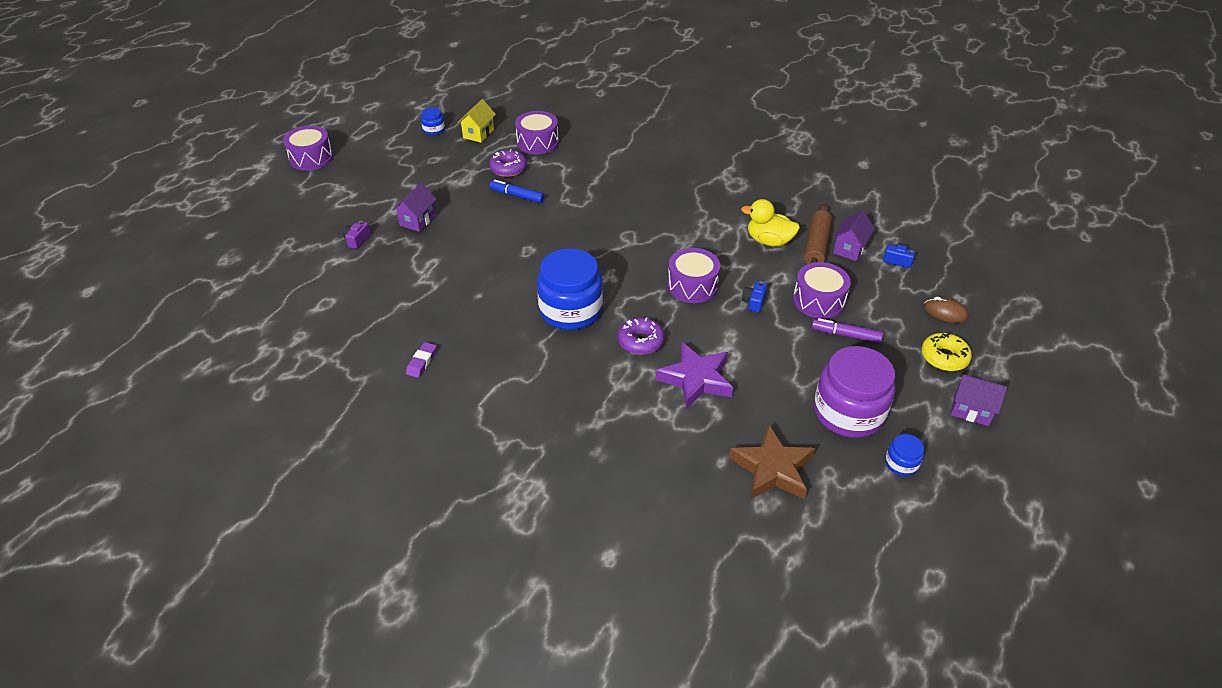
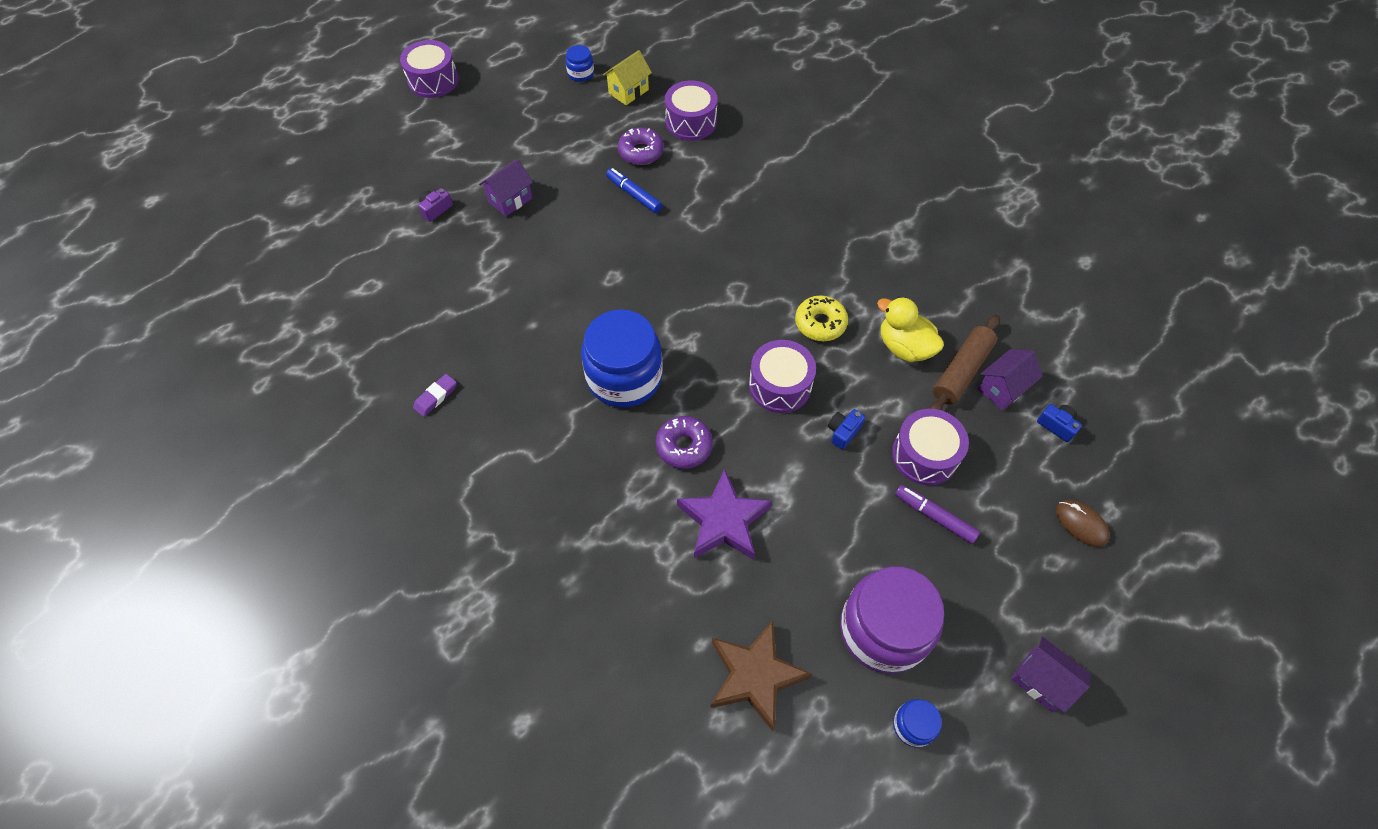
camera: 20 degrees right, 15 degrees up
yellow donut [922,333,972,371] -> yellow donut moved to [795,295,848,341]

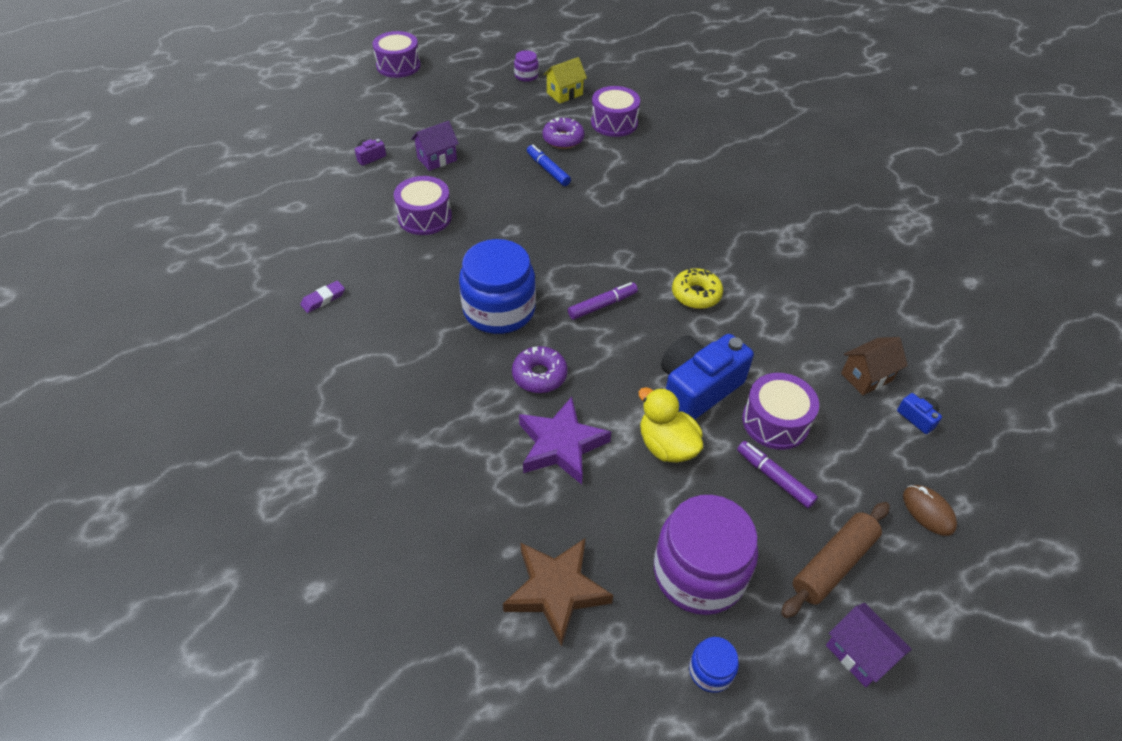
camera: 10 degrees right, 10 degrees down
blue jar [566,45,594,82] -> purple jar [514,50,539,82]
purple drum [749,340,816,413] -> purple drum moved to [394,176,452,235]
blue camera [828,409,865,450] -> blue camera [661,334,754,420], size x2.40
yellow duck [877,297,944,362] -> yellow duck moved to [639,387,703,463]
brown rolling pin [929,315,1000,410] -> brown rolling pin moved to [781,502,890,618]
purple house [978,349,1043,410] -> brown house [841,337,908,395]
none -> purple marker [568,282,638,320]

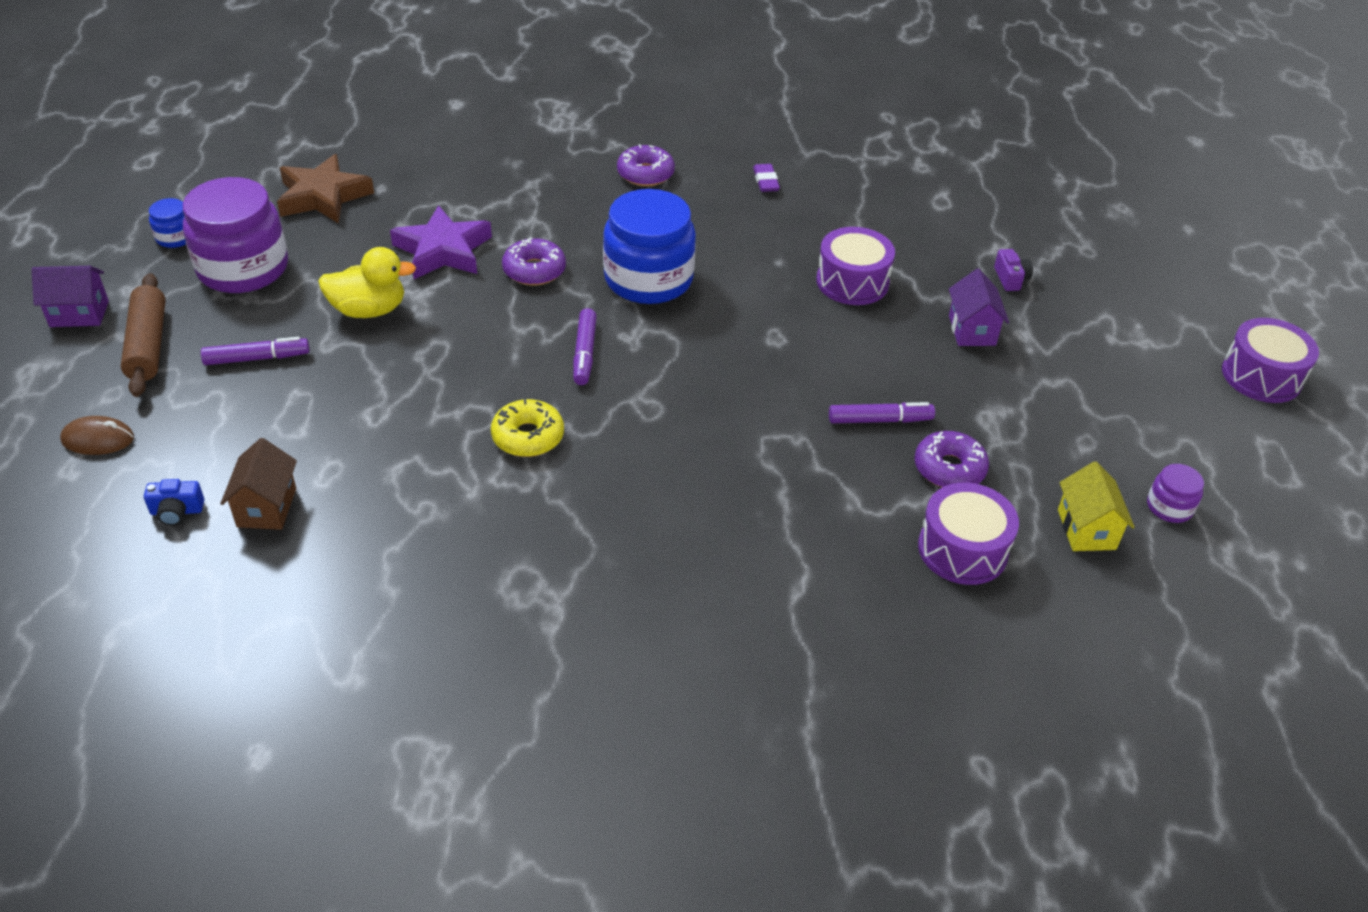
camera: 120 degrees right, 5 degrees down
blue marker [527,145,571,186] -> purple marker [829,402,935,423]
blue camera [661,334,754,420] -> none
purple drum [742,373,819,450] -> none
none -> purple donut [617,144,675,186]

